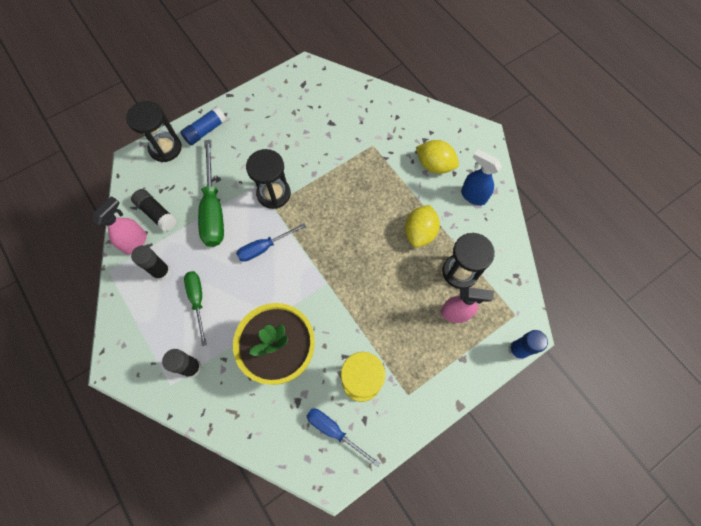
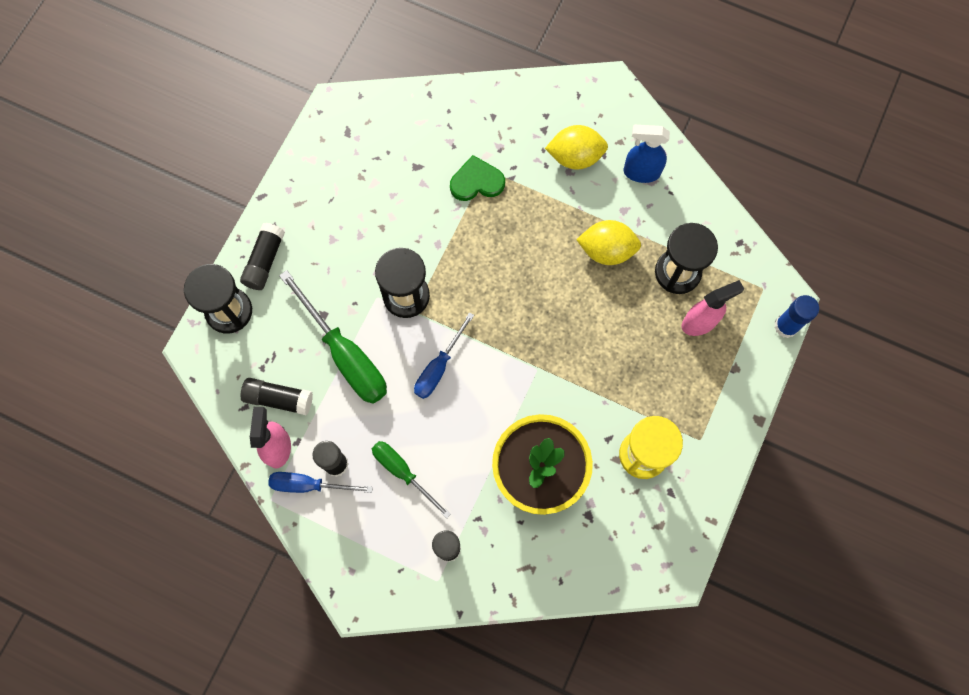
camera: 30 degrees left, 5 degrees up
blue glue stick [180,107,227,145] -> black glue stick [240,223,285,290]
blue screwdriver [307,408,380,467] -> blue screwdriver moved to [268,472,373,493]
yellow lemon [405,205,440,248] -> yellow lemon turned 75 degrees counterclockwise [576,220,641,265]
none -> green heart [450,155,505,201]

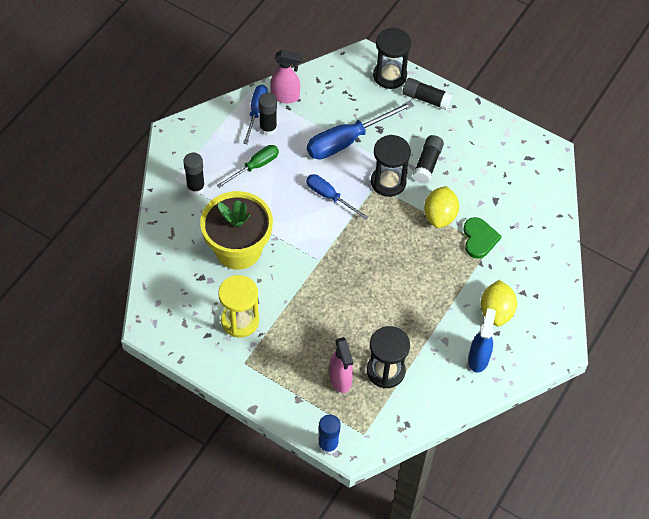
camera: 95 degrees right, 15 degrees down
black glue stick [240,378,313,415] -> black glue stick moved to [413,135,444,184]
green screwdriver [279,270,387,404] -> blue screwdriver [307,101,414,160]
yellow lemon [576,220,641,265] -> yellow lemon moved to [424,186,459,228]

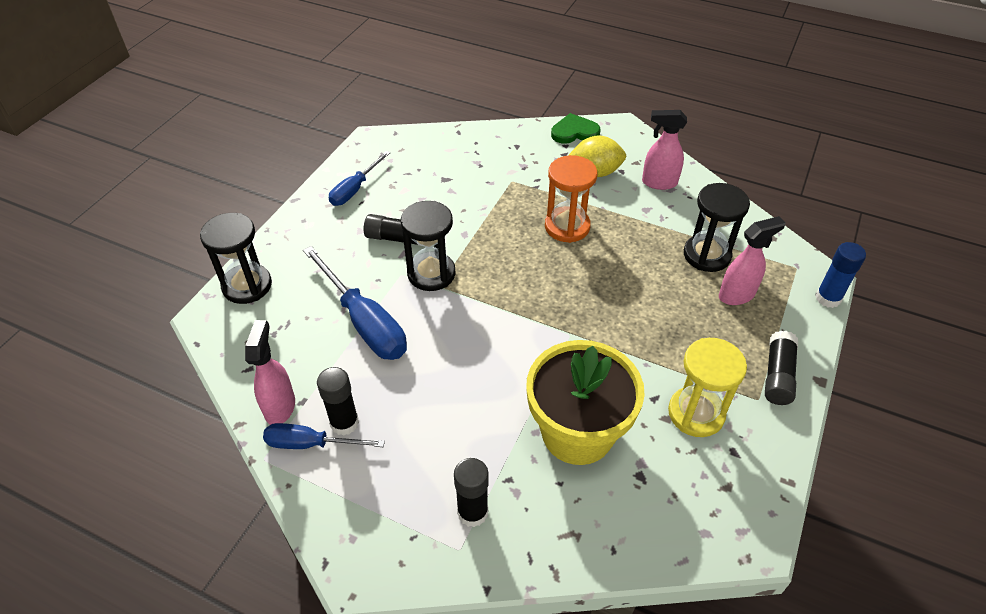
camera: 95 degrees left, 10 degrees down
green screwdriver [217,145,279,188] -> none
blue screwdriver [306,174,368,220] -> blue screwdriver moved to [329,151,390,206]
black glue stick [403,78,452,110] -> black glue stick moved to [765,331,798,405]
yellow lemon [424,186,459,228] -> none
green heart [463,217,501,259] -> green heart moved to [551,113,600,144]
blue spray bottle [468,308,496,373] -> pink spray bottle [642,110,687,190]
none -> orange hourglass [545,155,597,243]

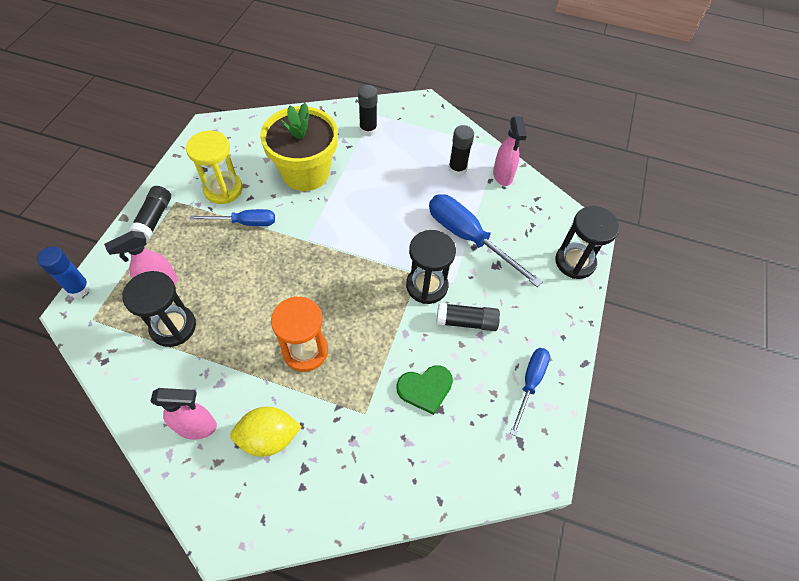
camera: 170 degrees right, 10 degrees up
blue screwdriver [263,423,385,449] -> blue screwdriver moved to [190,209,275,226]
green heart [551,113,600,144] -> green heart moved to [396,365,453,415]

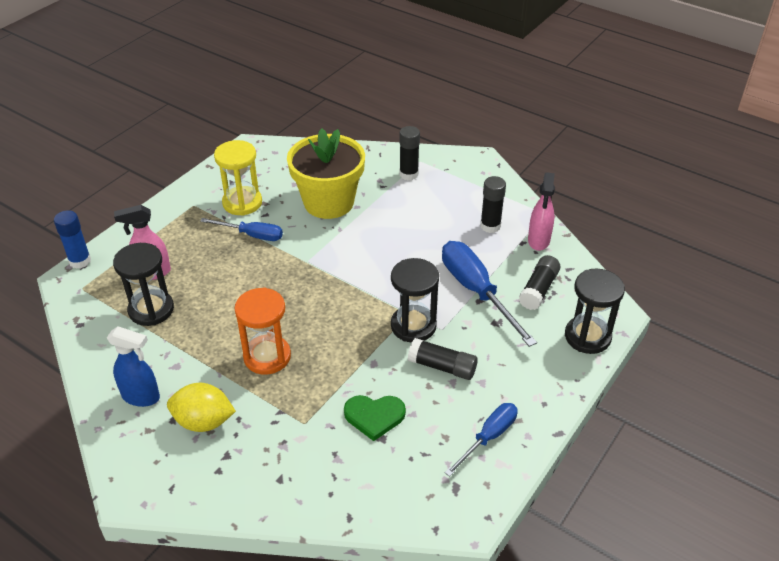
camera: 20 degrees right, 15 degrees down
black glue stick [129,186,171,241] -> black glue stick moved to [519,255,560,310]
pink spray bottle [150,388,217,440] -> blue spray bottle [107,326,160,407]

